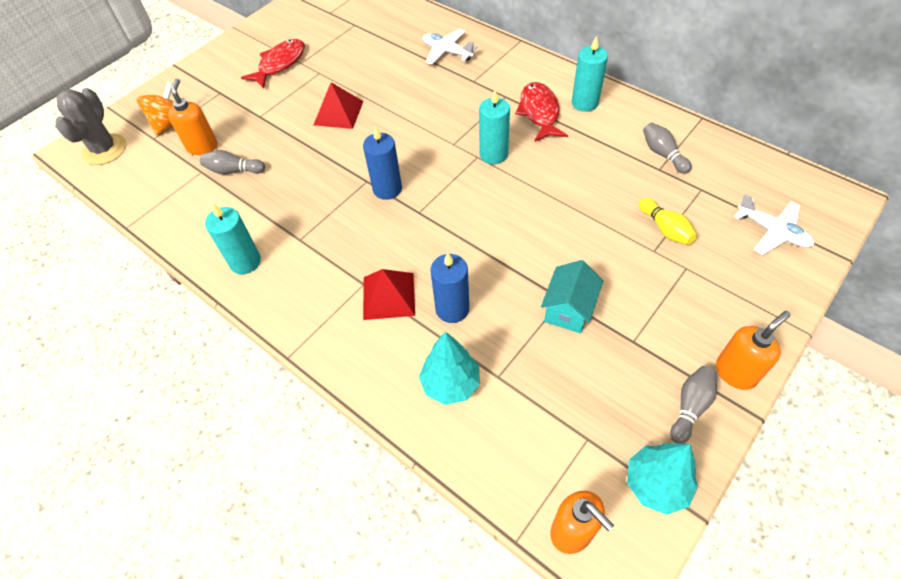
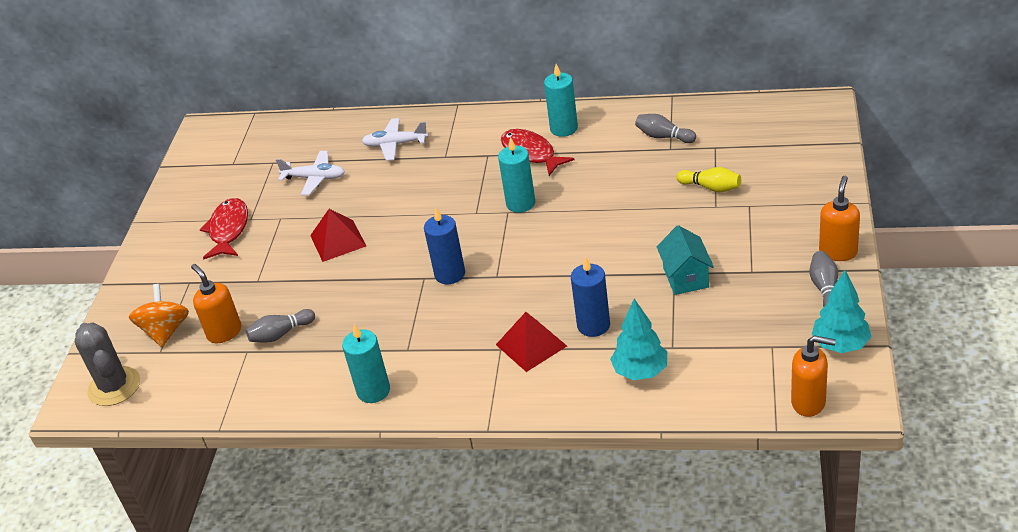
camera: 30 degrees left, 15 degrees down
white plane [734,194,814,255] -> white plane moved to [276,151,345,195]

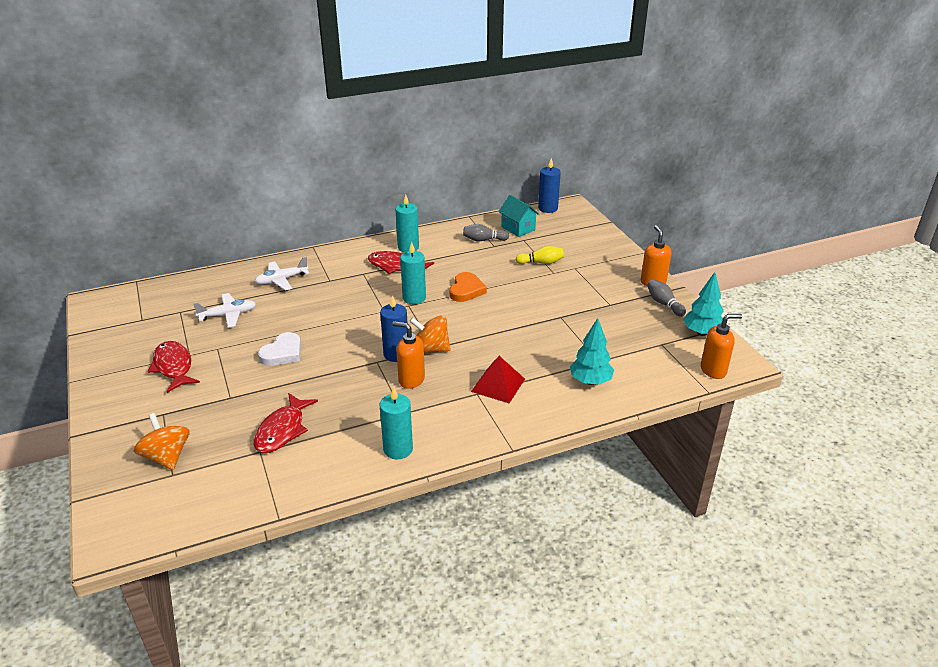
camera: 35 degrees left, 5 degrees down
grey cactus [75,322,140,406] -> none
orange soap dispenser [191,264,241,343] -> orange soap dispenser moved to [392,321,425,389]
grey bowling pin [246,309,315,343] -> red fish [254,393,318,453]
red pyramid [310,209,366,262] -> white heart [258,332,301,366]
blue candle [571,256,610,337] -> blue candle moved to [538,158,561,213]
turquoise house [657,225,714,295] -> turquoise house moved to [498,195,540,237]
none -> orange spinning top [409,315,451,353]
none -> orange heart [449,272,487,302]

